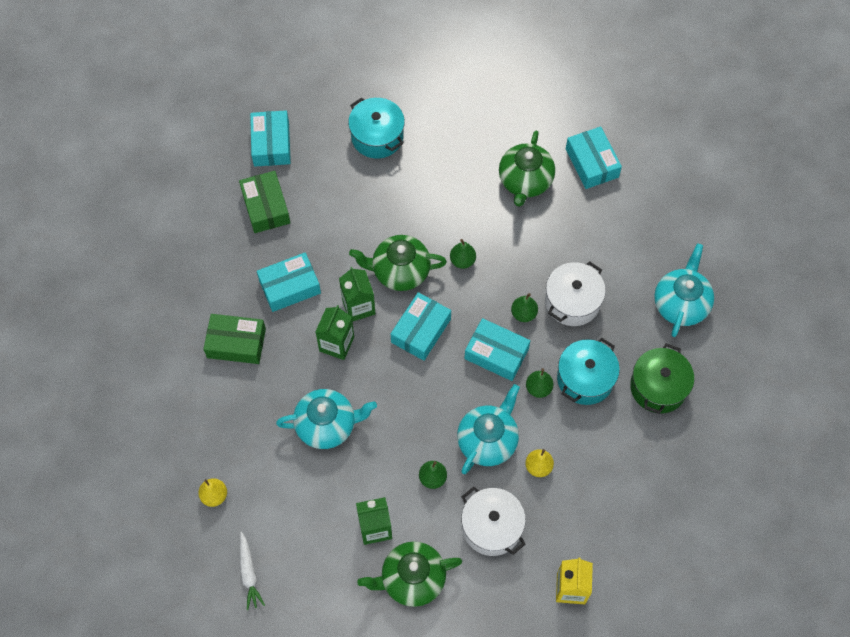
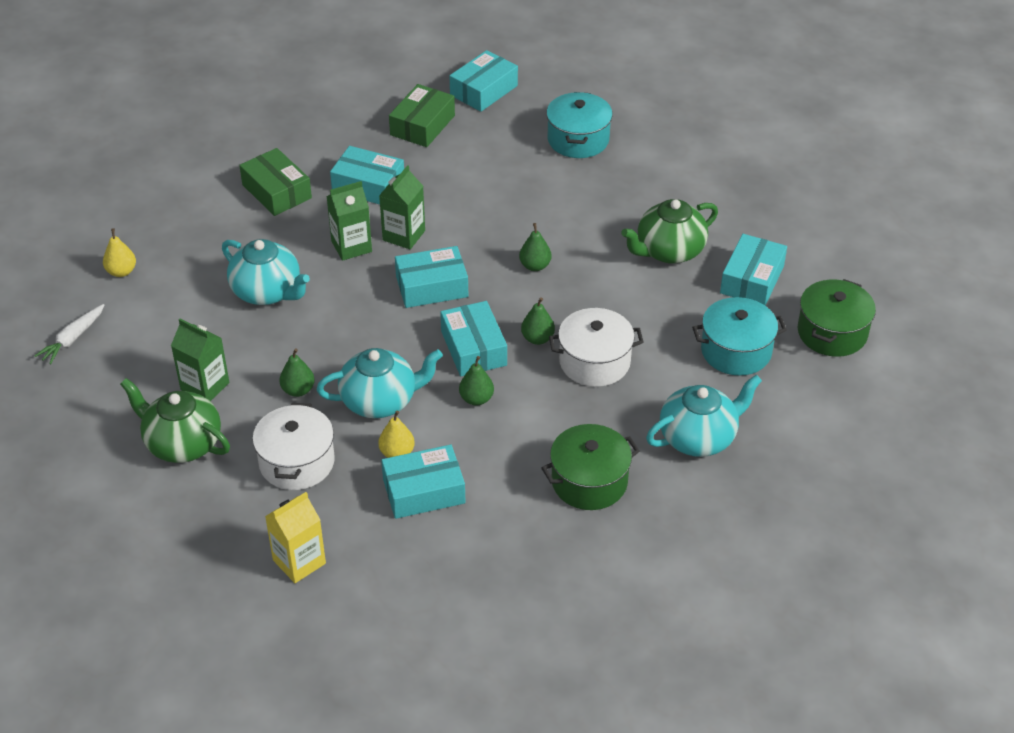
camera: 45 degrees right, 20 degrees down
green teapot [349,235,447,291] -> none
turquoise pot [557,338,620,405] -> turquoise pot moved to [692,297,787,376]
none -> turquoise box [381,445,466,519]
none -> green pot [798,279,876,357]

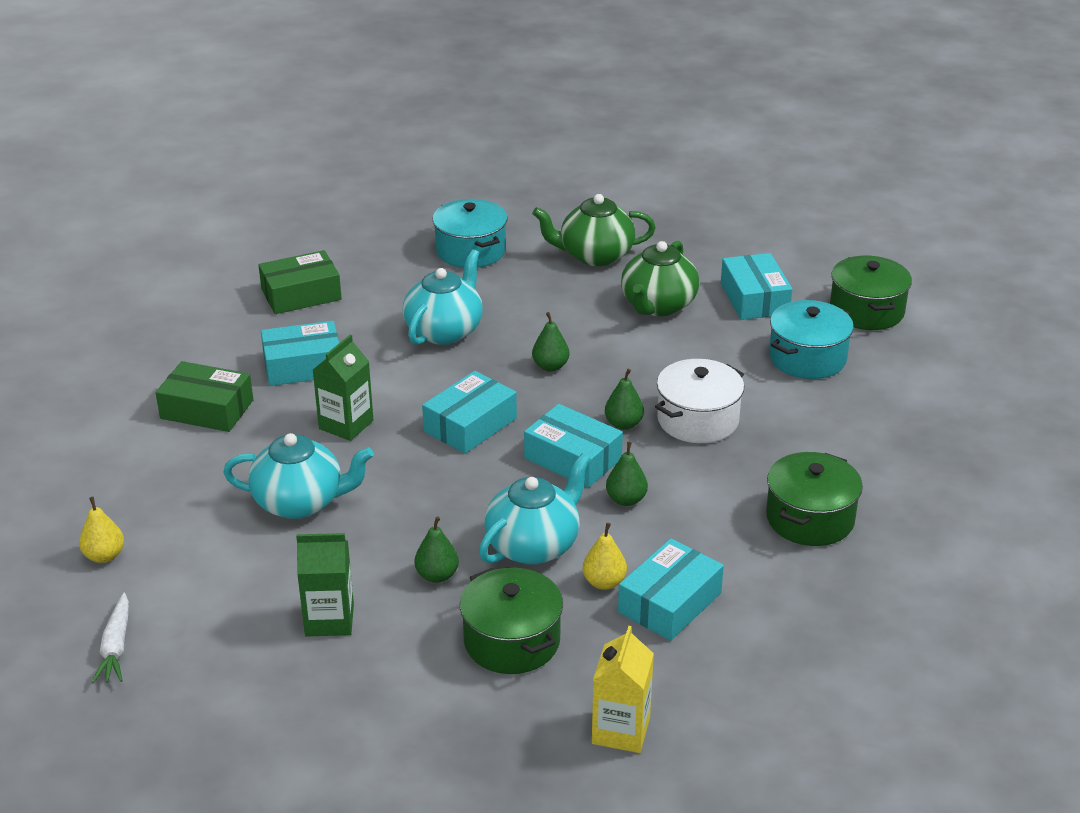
camera: 35 degrees left, 10 degrees down
green teapot [120,378,230,463] -> green teapot moved to [532,194,656,266]
white pot [253,403,335,490] -> green pot [460,568,563,674]
green carton [379,165,425,249] -> none
green box [389,84,455,147] -> green box turned 75 degrees clockwise [258,250,342,314]
turquoise box [449,50,518,112] -> none
turquoise teapot [646,375,762,457] -> turquoise teapot moved to [403,249,483,345]

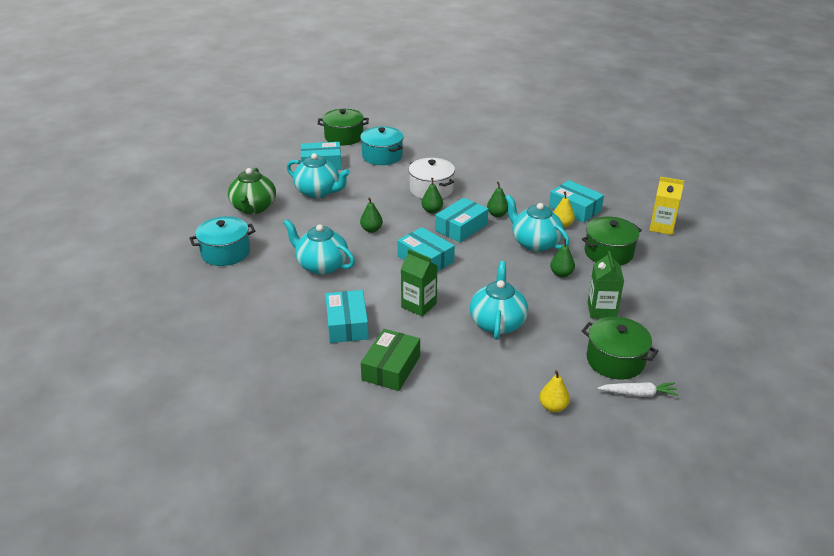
camera: 85 degrees left, 0 degrees up
green box [258,250,342,314] -> none
green teapot [621,241,699,316] -> turquoise teapot [287,153,350,198]
green pot [766,452,863,546] -> green pot moved to [582,317,658,380]

